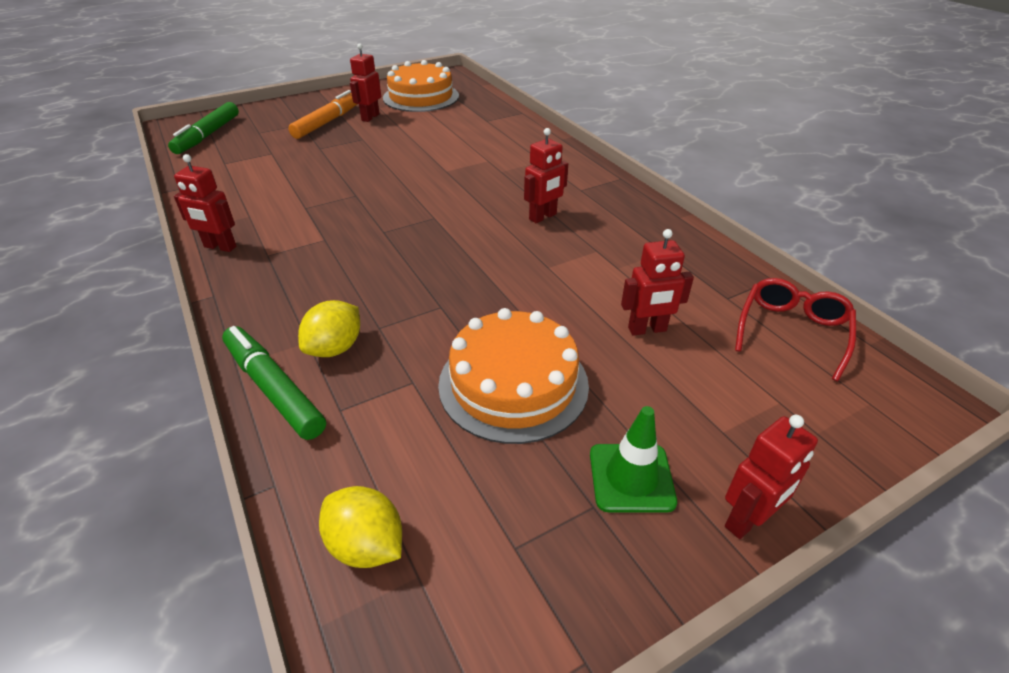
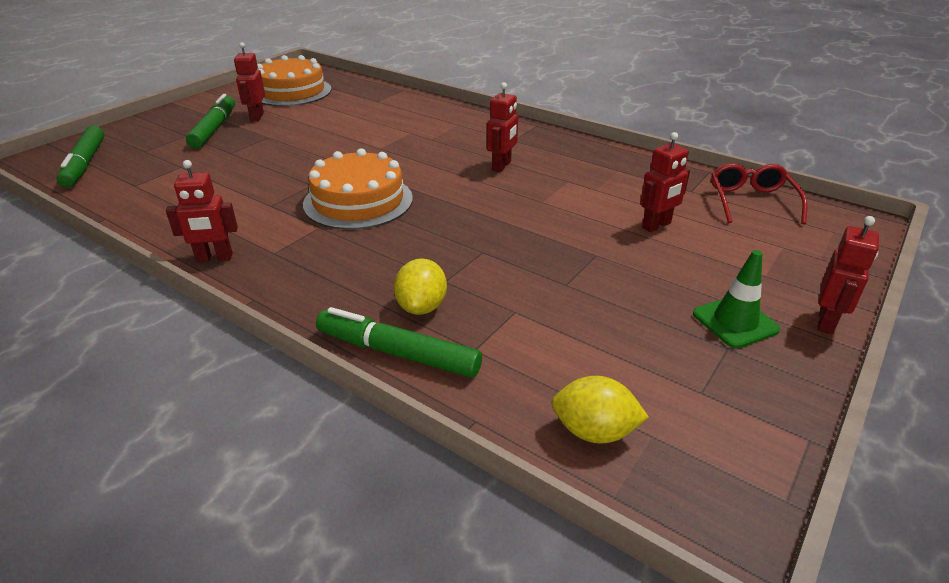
camera: 25 degrees left, 5 degrees down
orange marker [288,90,357,139] -> green marker [186,94,235,149]
orange cake [438,308,589,444] -> orange cake moved to [303,148,413,230]

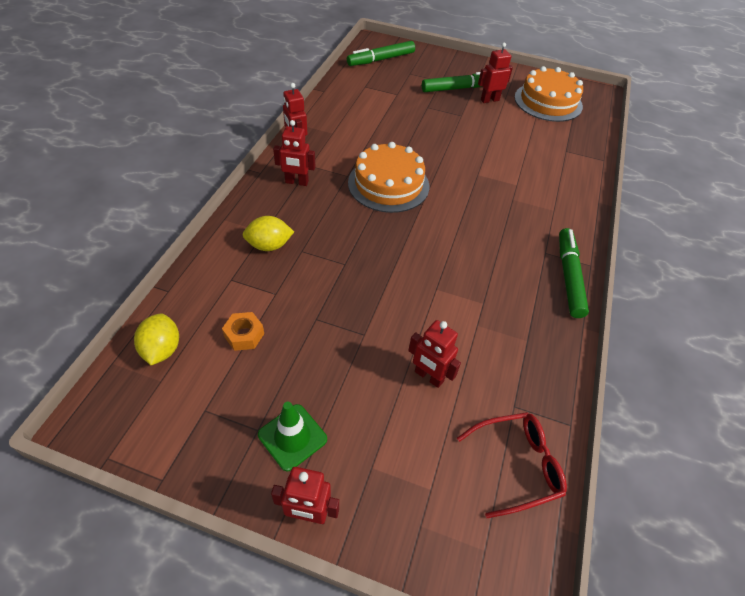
camera: 70 degrees right, 15 degrees up
green marker [316,307,482,378] -> green marker moved to [559,228,589,318]
red robot [487,82,518,172] -> red robot moved to [273,120,315,186]
none -> orange nut [222,312,264,351]

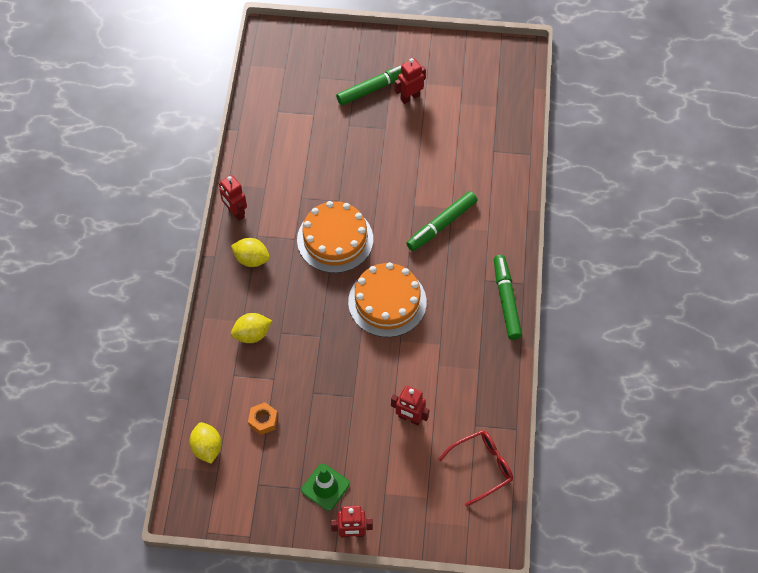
camera: 10 degrees left, 10 degrees up
red robot [273,120,315,186] -> yellow lemon [231,238,270,267]
green marker [347,41,415,66] -> green marker moved to [406,191,477,251]
orange cake [514,66,583,122] -> orange cake moved to [348,262,427,337]

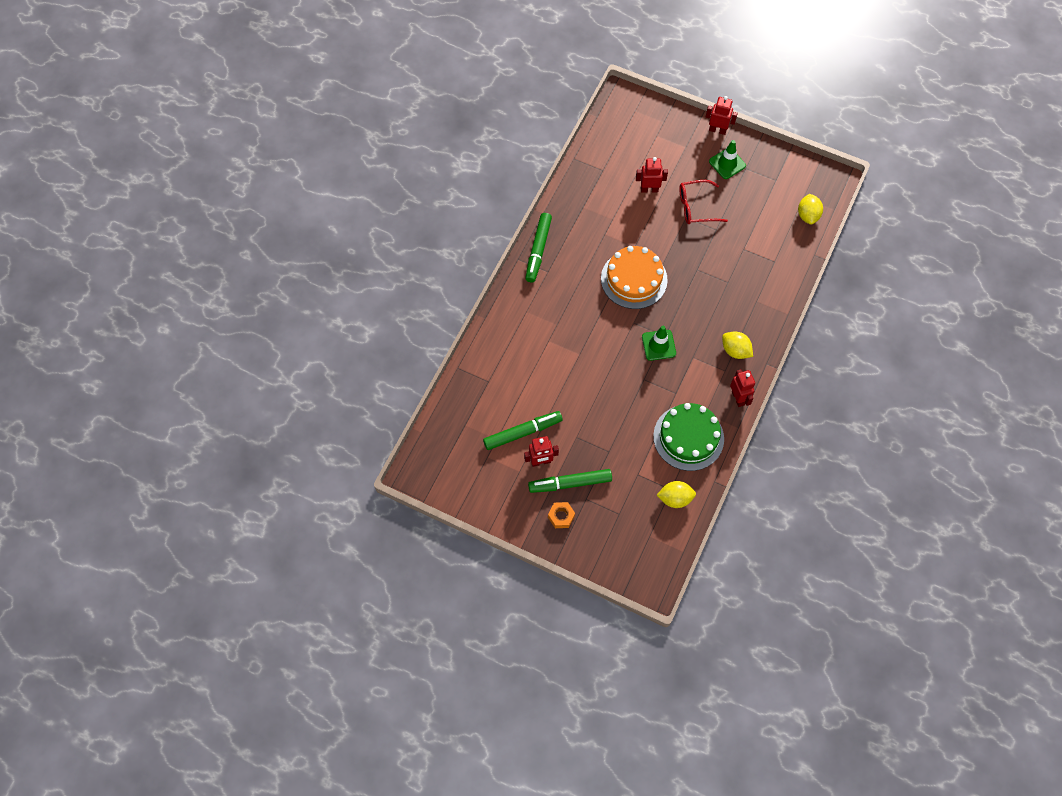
camera: 160 degrees left, 5 degrees up
yellow lemon [231,313,272,343] -> yellow lemon moved to [657,481,696,508]
orange nut [248,402,278,435] -> orange nut moved to [548,502,575,528]
orange cake [297,201,373,273] -> green traffic cone [642,326,676,361]
red robot [391,386,429,425] -> red robot turned 45 degrees counterclockwise [636,157,668,193]
green marker [406,191,477,251] -> green marker moved to [483,411,563,450]
red glasses [438,430,513,507] -> red glasses moved to [679,180,728,224]
none -> green cake [653,403,724,471]

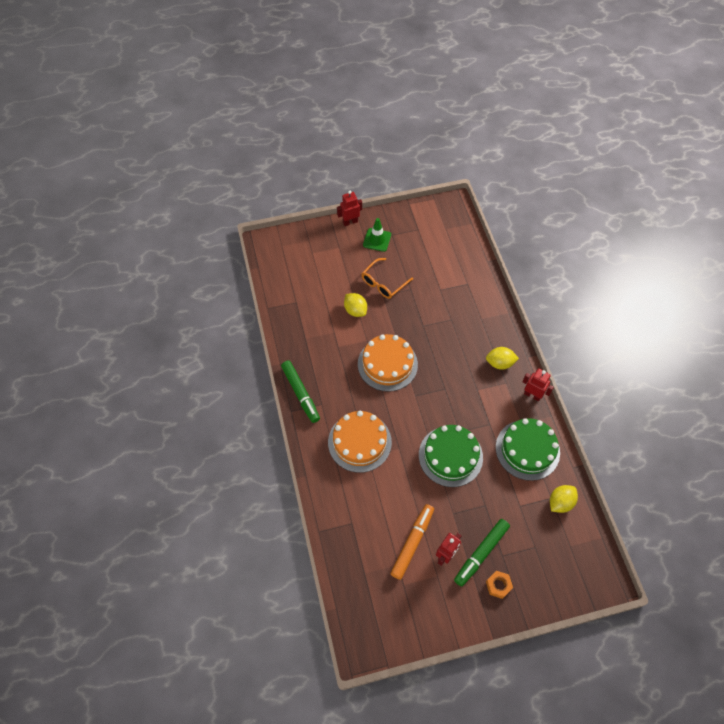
camera: 40 degrees left, 5 degrees down
green marker [483,411,563,450] -> orange marker [391,504,434,580]
red robot [636,157,668,193] -> none
green traffic cone [642,326,676,361] -> none
red glasses [679,180,728,224] -> orange glasses [361,258,413,299]
yellow lemon [798,194,823,225] -> yellow lemon moved to [344,293,367,317]
none -> orange cake [328,411,392,473]
none -> green cake [419,425,483,487]

